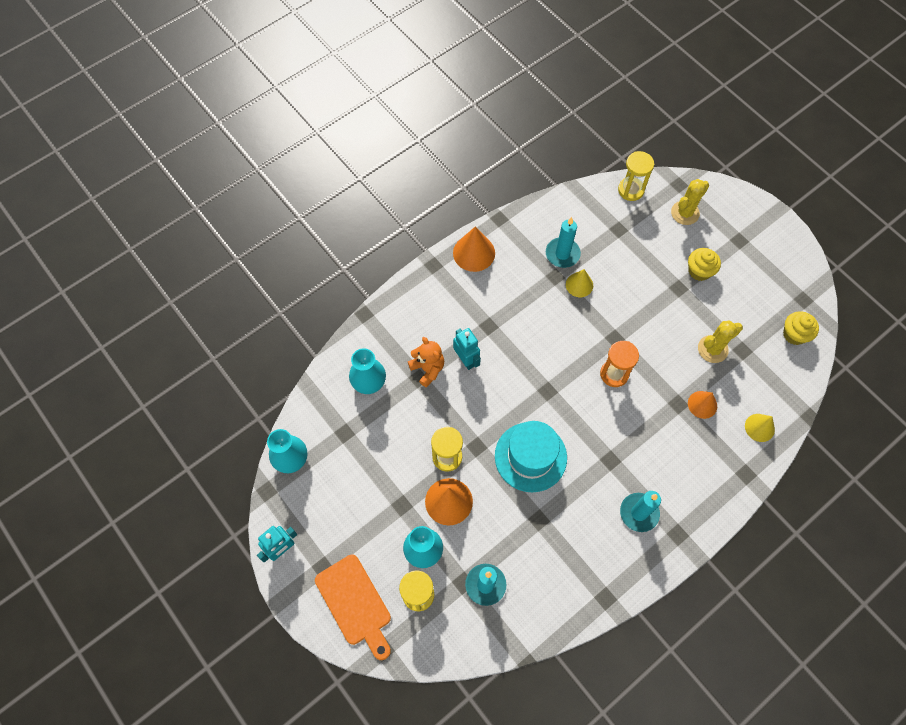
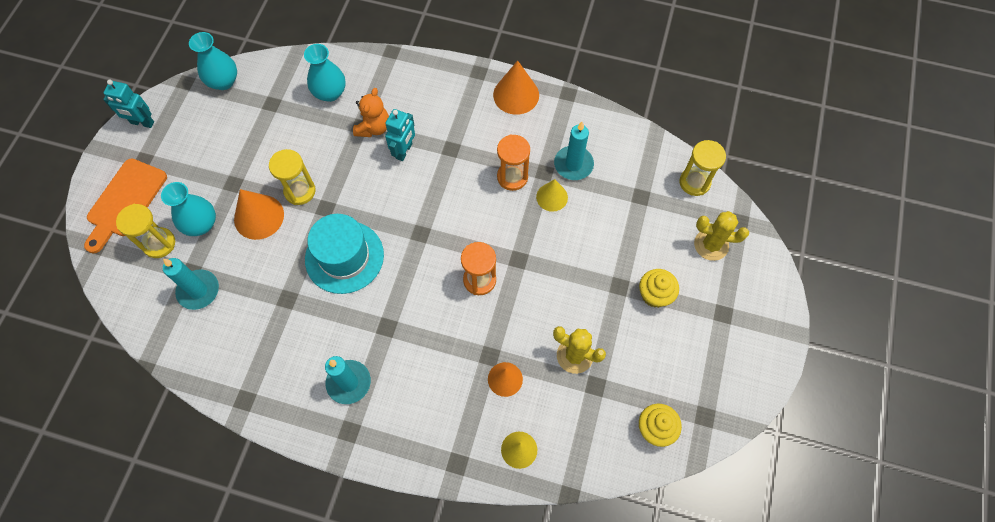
camera: 55 degrees right, 0 degrees up
none -> orange hourglass [497,134,530,191]

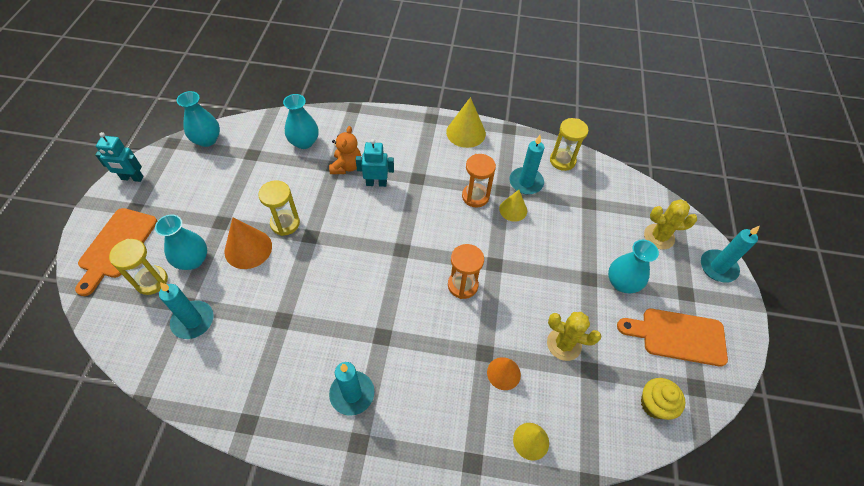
camera: 10 degrees left, 10 degrees down
turquoise hat [305,214,384,294] -> none
turquoise robot [385,109,415,161] -> turquoise robot turned 105 degrees counterclockwise [356,139,394,187]
orange cone [493,60,539,115] -> yellow cone [446,97,486,148]
yellow cupcake [639,269,679,308] -> turquoise vase [608,240,659,293]
yellow hourglass [679,140,726,196] -> yellow hourglass moved to [550,118,588,171]
none -> orange cutting board [617,309,728,367]
none -> turquoise candle [701,226,760,282]

